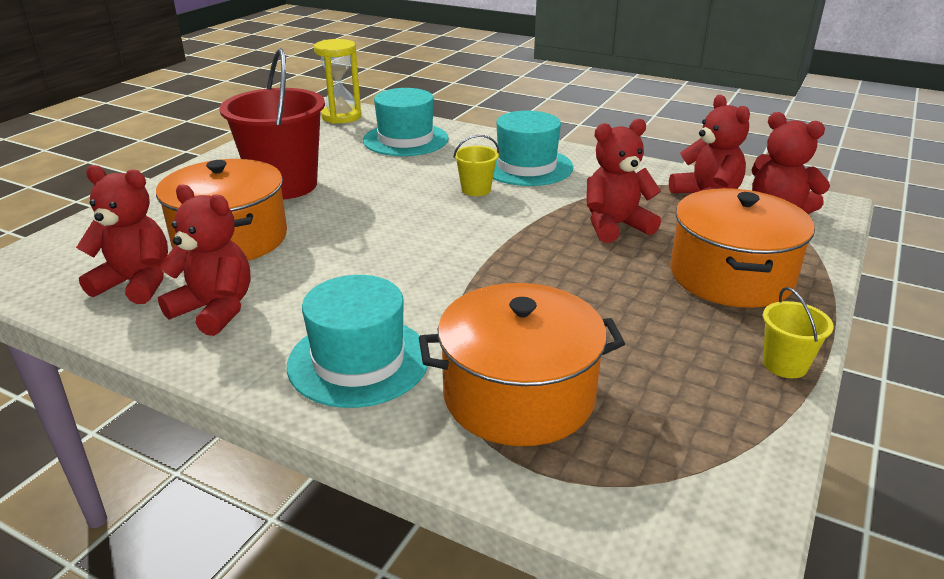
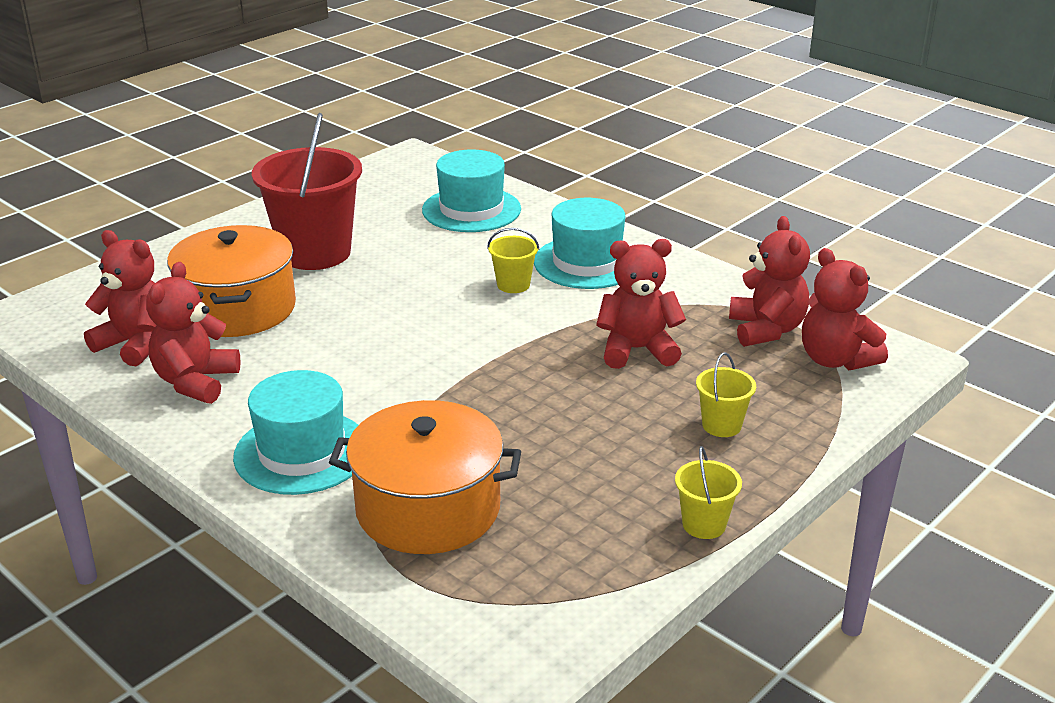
camera: 15 degrees right, 0 degrees up
red teddy bear [158,185,251,336] -> red teddy bear turned 120 degrees counterclockwise [146,262,241,404]
yellow hourglass [314,39,361,124] -> none
orange pot [670,188,815,308] -> yellow bucket [696,352,756,437]

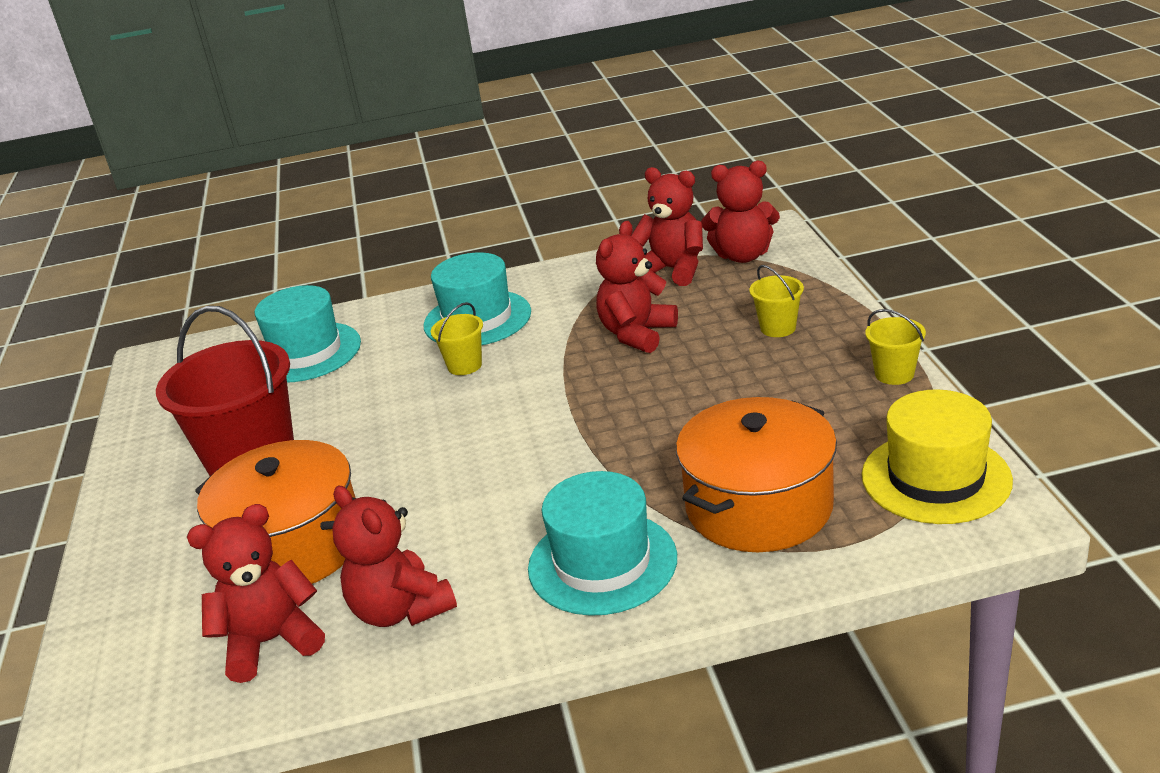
camera: 50 degrees left, 0 degrees up
none -> yellow hat [862,389,1013,524]

